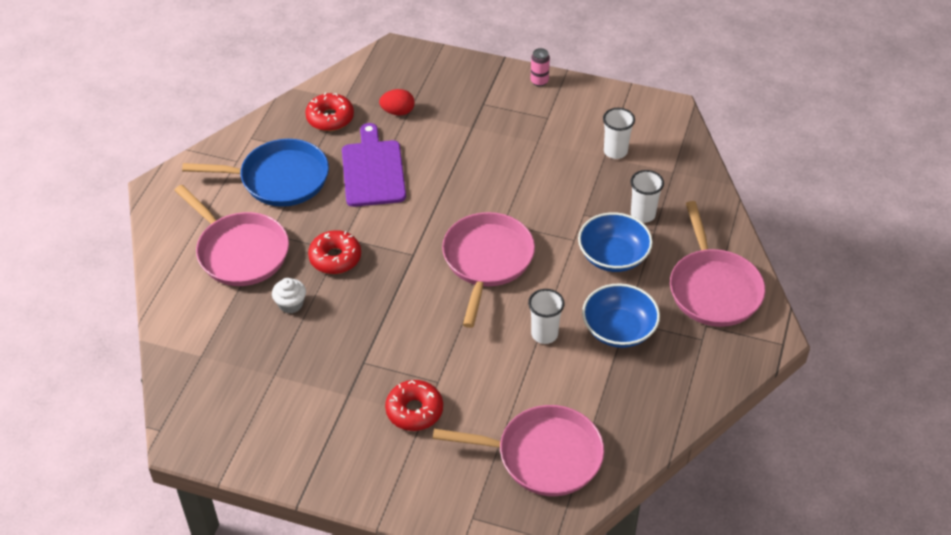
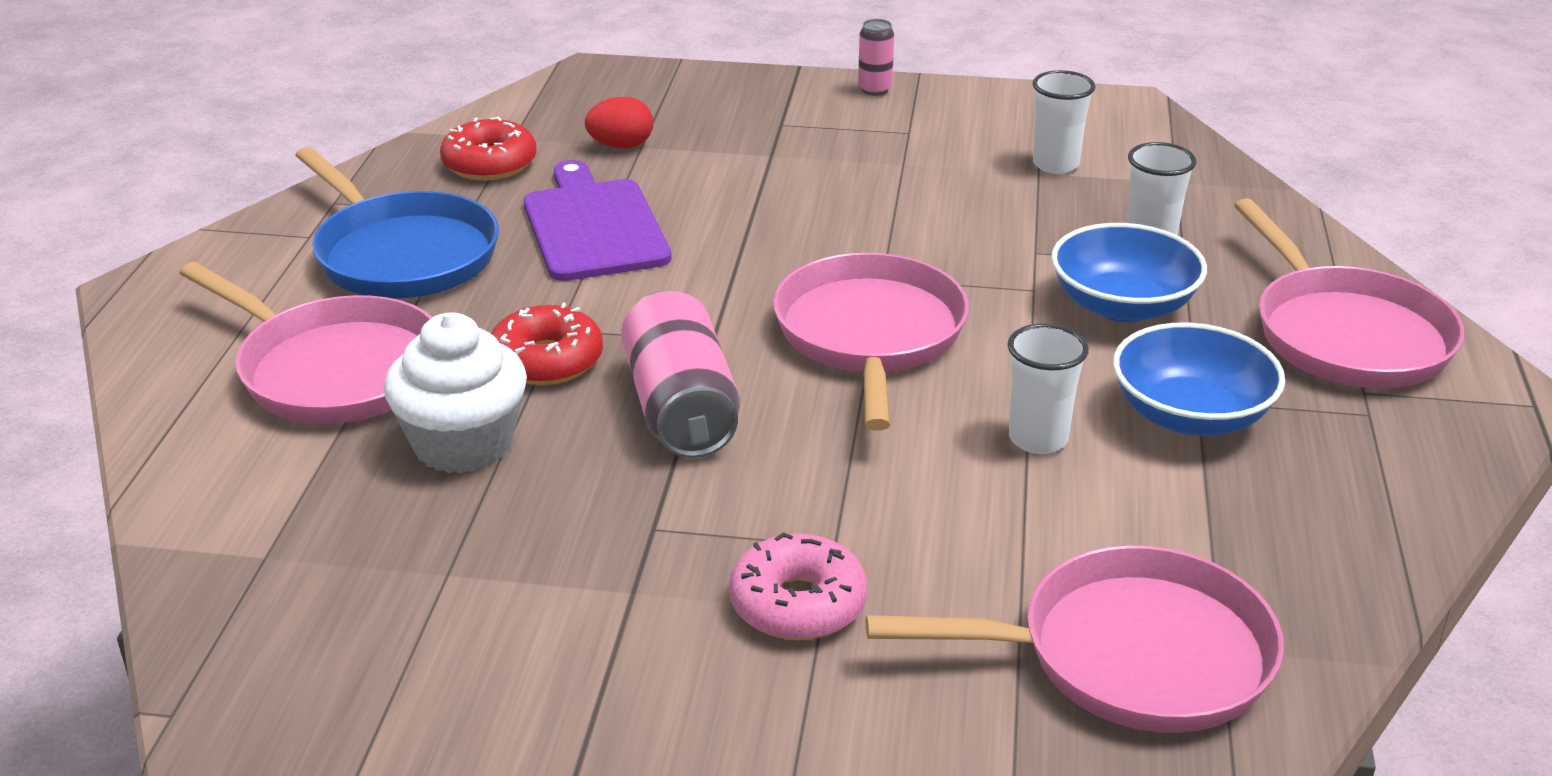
camera: 10 degrees left, 15 degrees down
blue pan [182,139,329,207] -> blue pan turned 60 degrees clockwise [295,147,499,299]
white cupcake [272,278,306,313] -> white cupcake [384,313,527,474], size x1.80
red donut [385,380,443,431] -> pink donut [729,532,868,640]
none -> pink can [621,290,740,458]

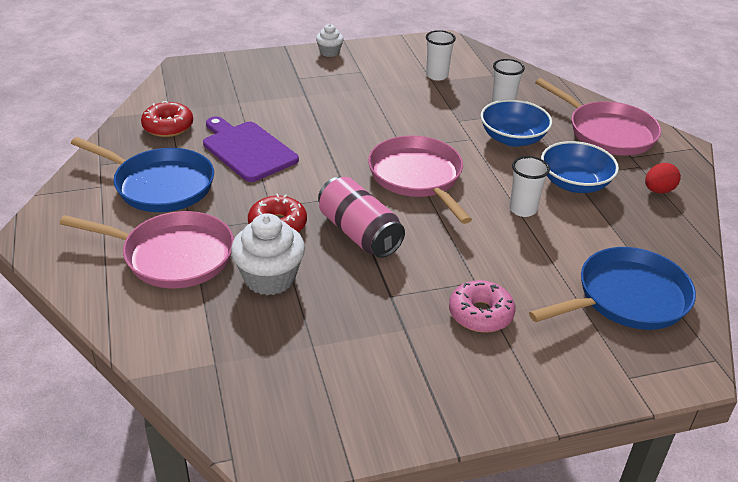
camera: 25 degrees left, 5 degrees up
red egg [585,97,653,148] -> red egg moved to [645,163,681,194]
pink can [858,19,894,96] -> white cupcake [316,24,344,57]
pink pan [866,545,1284,733] -> blue pan [529,247,696,330]

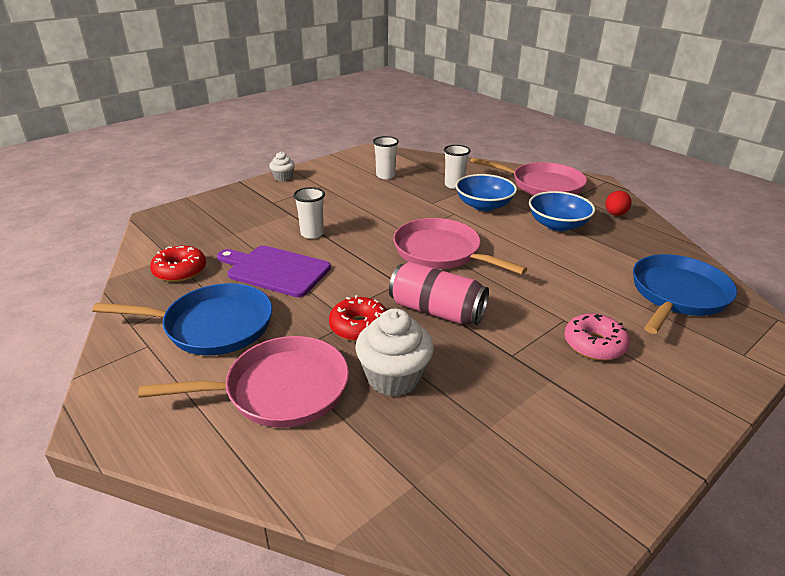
camera: 25 degrees left, 5 degrees down
white cup [510,156,550,217] -> white cup moved to [293,187,325,239]

